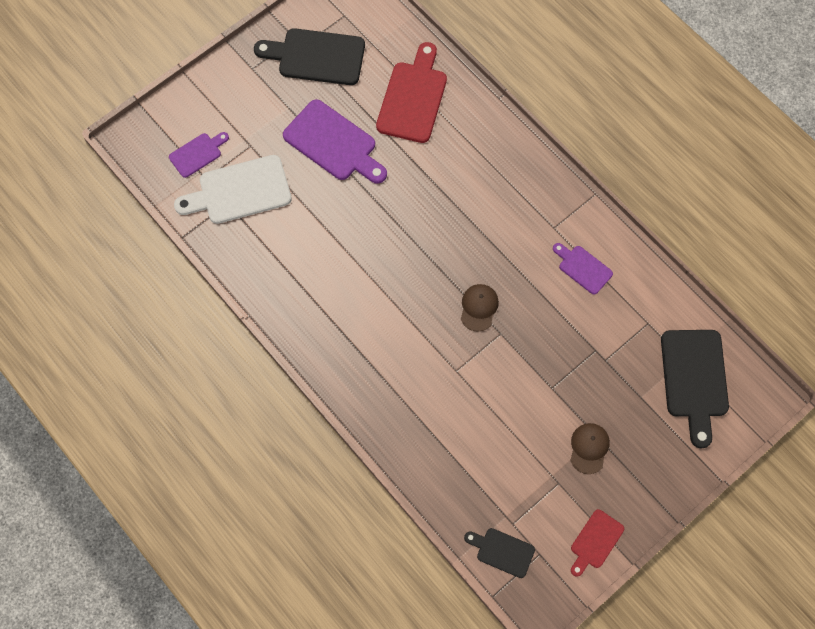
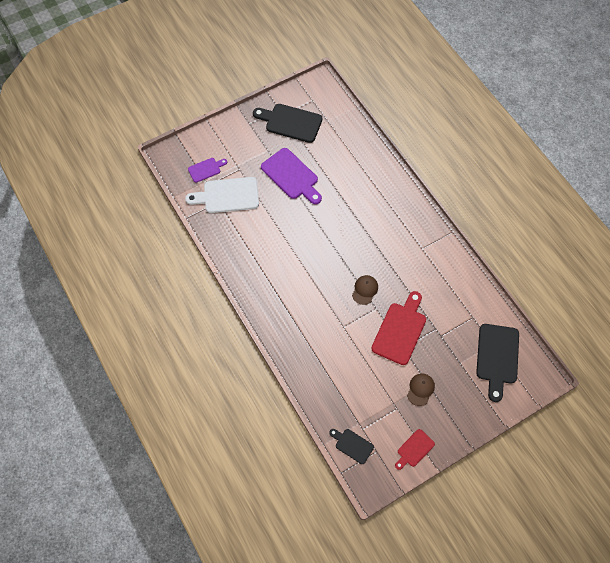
camera: 10 degrees right, 5 degrees down
red cutting board [376,42,447,143] -> red cutting board moved to [371,291,426,365]
purple cutting board [553,243,613,295] -> none

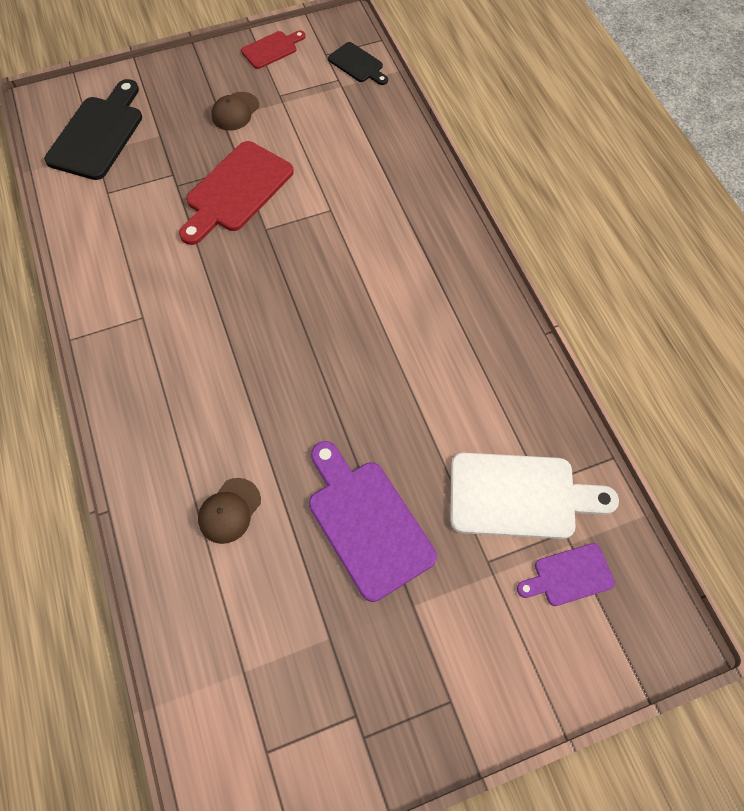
camera: 170 degrees left, 0 degrees up
black cutting board [253,104,322,143] -> none
brown cap [352,275,378,305] -> brown cap moved to [198,478,261,544]

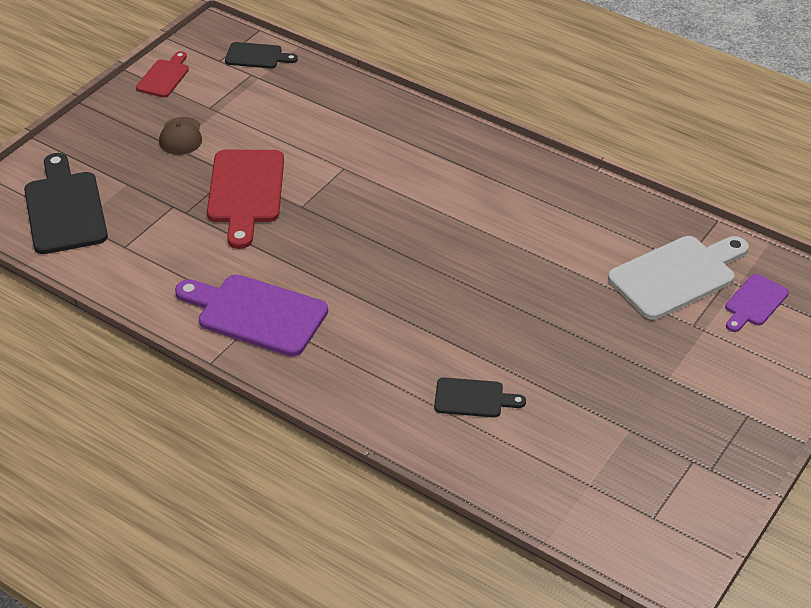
camera: 35 degrees left, 20 degrees down
brown cap [198,478,261,544] -> black cutting board [434,377,526,417]
purple cutting board [309,441,437,602] -> purple cutting board moved to [175,274,328,356]

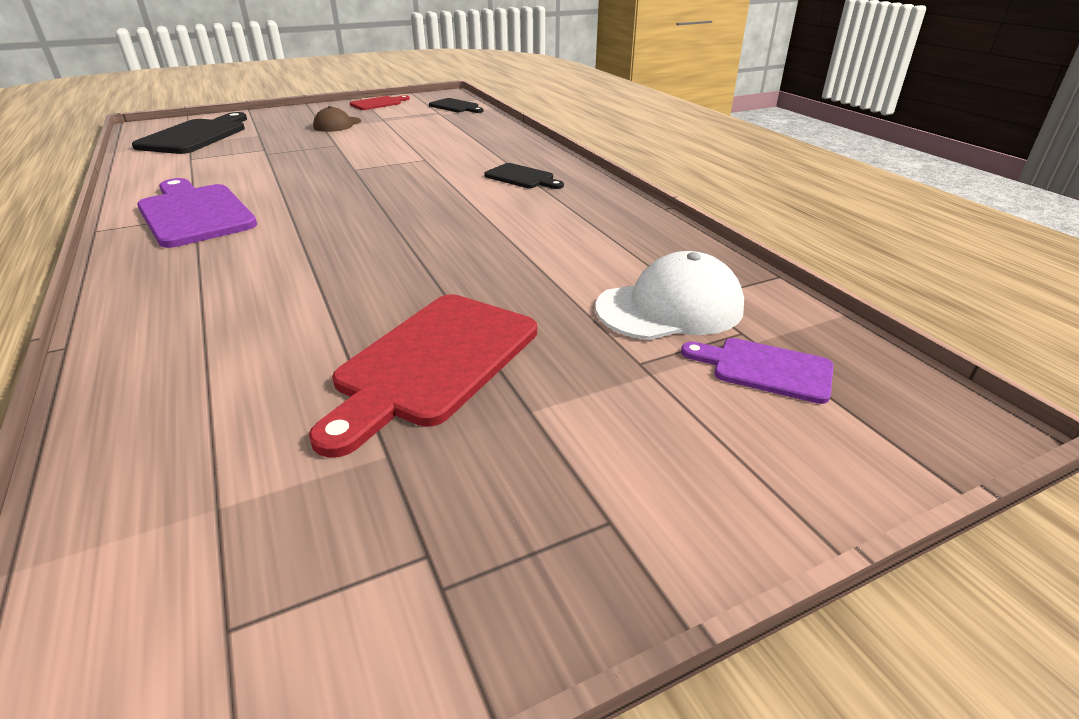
camera: 30 degrees right, 10 degrees down
red cutting board [207,150,284,249] -> red cutting board moved to [309,294,537,458]
black cutting board [434,377,526,417] -> black cutting board moved to [484,163,564,189]
white cutting board [608,236,749,320] -> white cap [596,251,744,340]
purple cutting board [725,274,789,332] -> purple cutting board turned 45 degrees clockwise [681,338,834,404]

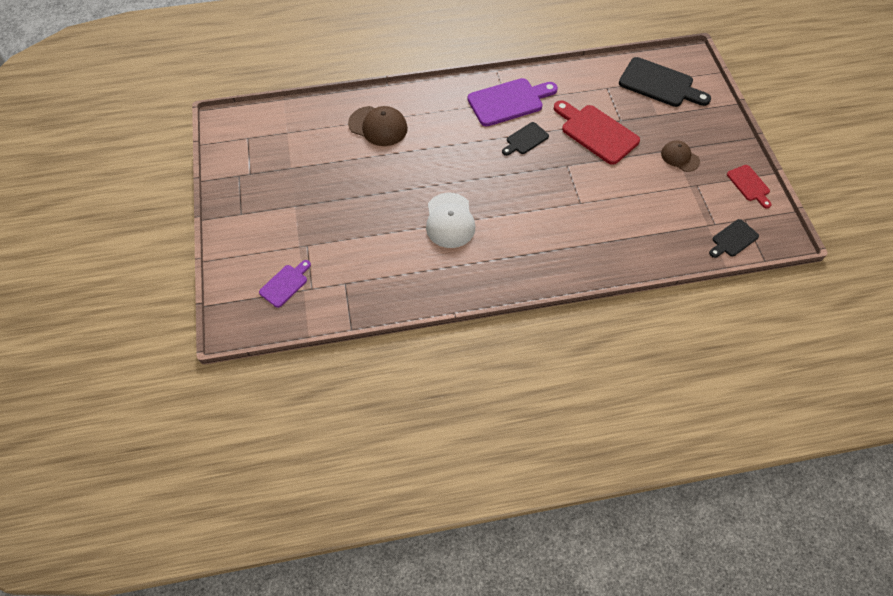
camera: 105 degrees right, 25 degrees up
red cutting board [309,294,537,458] -> red cutting board moved to [554,100,640,165]
black cutting board [484,163,564,189] -> black cutting board moved to [502,122,549,156]
white cap [596,251,744,340] -> white cap moved to [426,193,475,248]
none -> brown cap [348,106,408,146]

